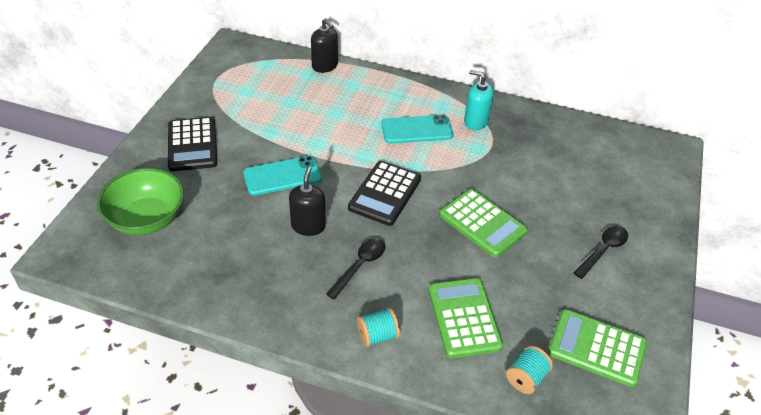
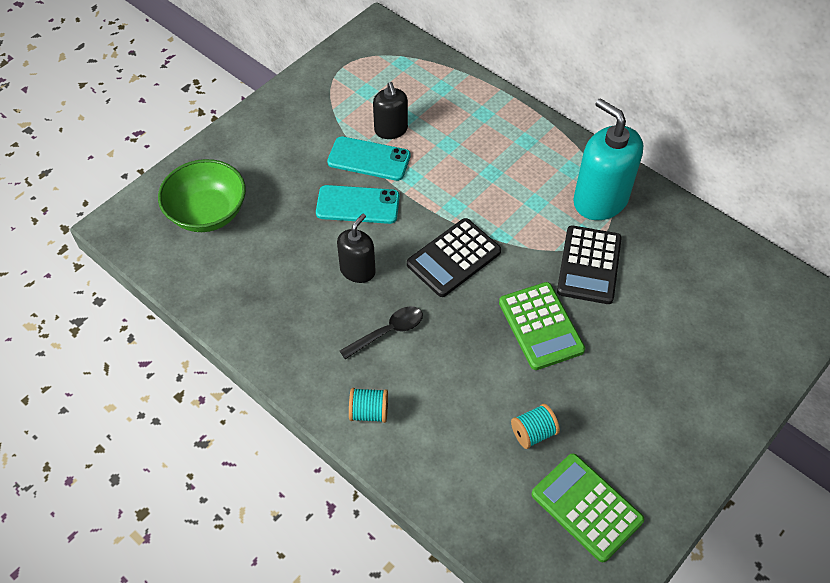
camera: 25 degrees right, 10 degrees up
black calculator [168,117,217,171] -> black calculator moved to [557,225,622,304]
black soap dispenser [311,18,338,73] -> black soap dispenser moved to [373,82,408,139]
turquoise phone [381,115,453,144] -> turquoise phone moved to [327,136,411,181]
green calculator [428,278,503,358] -> none
turquoise soap dispenser [464,70,494,130] -> turquoise soap dispenser [573,98,643,220], size x1.72
turquoise spool [506,346,553,394] -> turquoise spool moved to [511,404,560,449]
black spoon [573,226,628,279] -> none

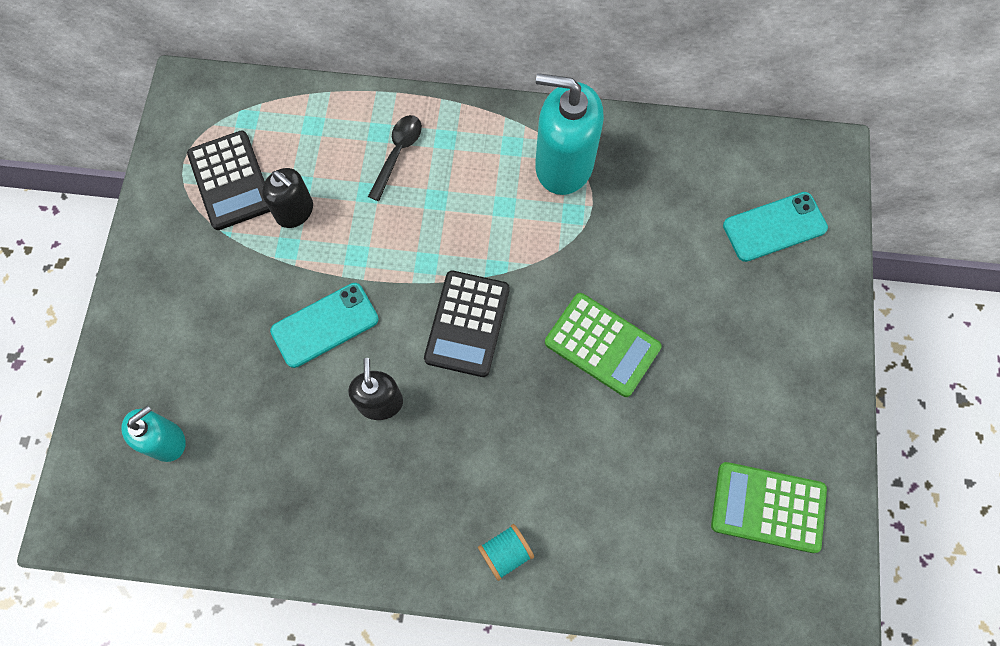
camera: 35 degrees left, 15 degrees up
green bowl [158,159,246,232] -> turquoise soap dispenser [121,405,186,462]
turquoise phone [327,136,411,181] -> turquoise phone moved to [723,192,828,262]
black spoon [340,306,423,360] -> black spoon moved to [368,115,422,201]
turquoise spool [511,404,560,449] -> none
black calculator [557,225,622,304] -> black calculator moved to [187,131,270,230]

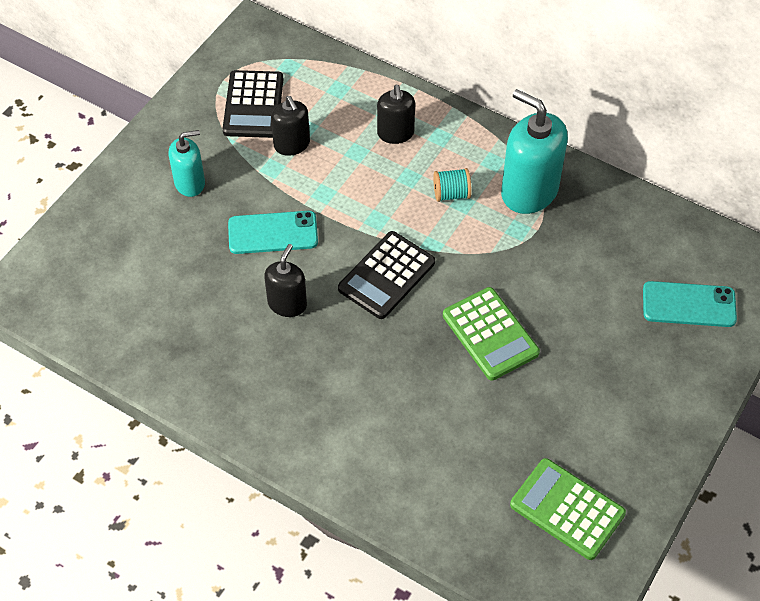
camera: 25 degrees right, 15 degrees down
turquoise soap dispenser [121,405,186,462] -> turquoise soap dispenser moved to [169,130,205,197]
black spoon [368,115,422,201] -> black soap dispenser [377,85,415,144]
turquoise spool [478,524,534,581] -> turquoise spool moved to [433,168,472,202]

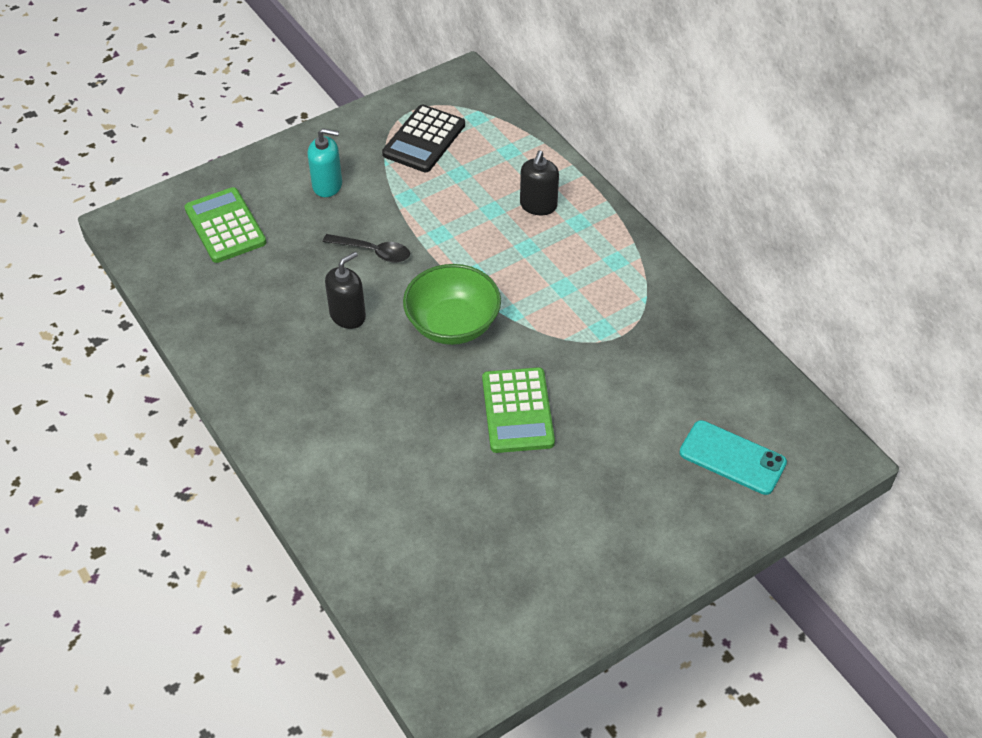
camera: 25 degrees right, 5 degrees down
turquoise phone [228,211,318,254] -> black spoon [323,234,410,262]
black soap dispenser [271,96,310,156] -> none
black calculator [338,231,435,319] -> green bowl [403,264,501,345]
turquoise spool [433,168,472,202] -> none
turquoise soap dispenser [501,89,568,214] -> none
green calculator [510,458,626,560] -> green calculator moved to [184,187,266,263]

